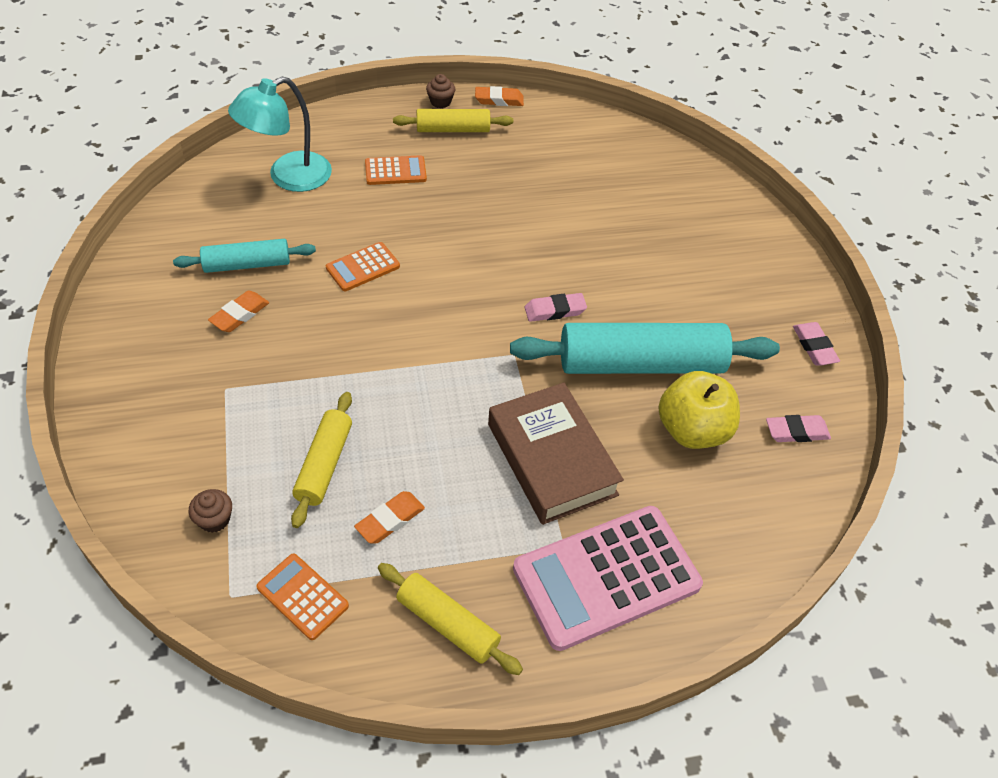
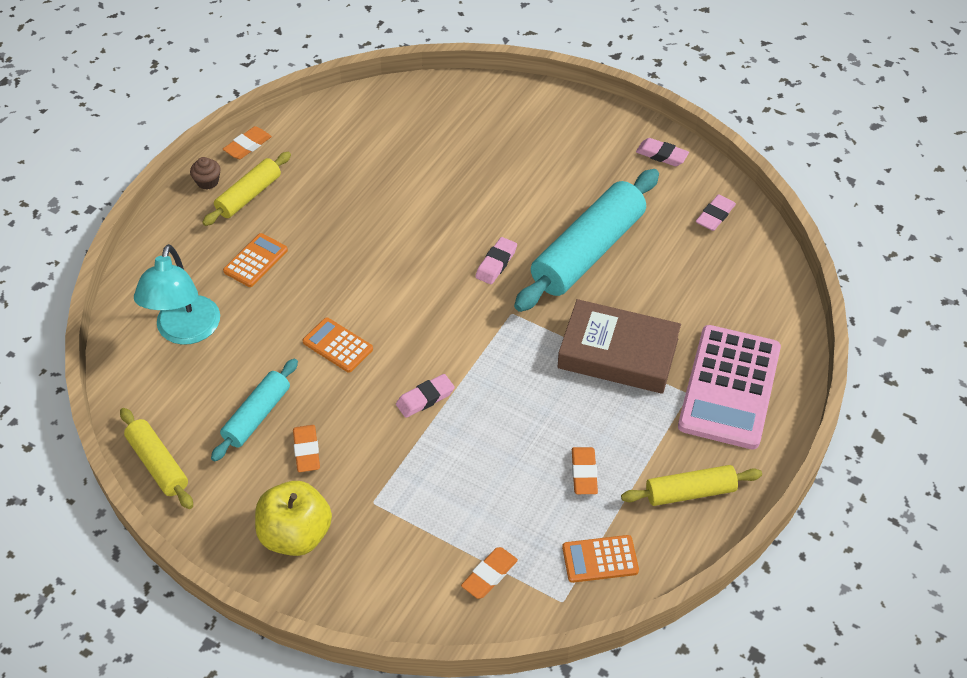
camera: 45 degrees left, 0 degrees up
brown cupcake [189,489,232,533] -> orange eraser [461,547,518,599]
yellow rolling pin [291,392,352,528] -> yellow rolling pin moved to [120,408,193,509]
orange calculator [326,242,400,291] -> orange calculator turned 120 degrees clockwise [303,317,373,373]
yellow apple [658,371,740,449] -> yellow apple moved to [255,481,332,556]
none -> pink eraser [396,374,455,418]

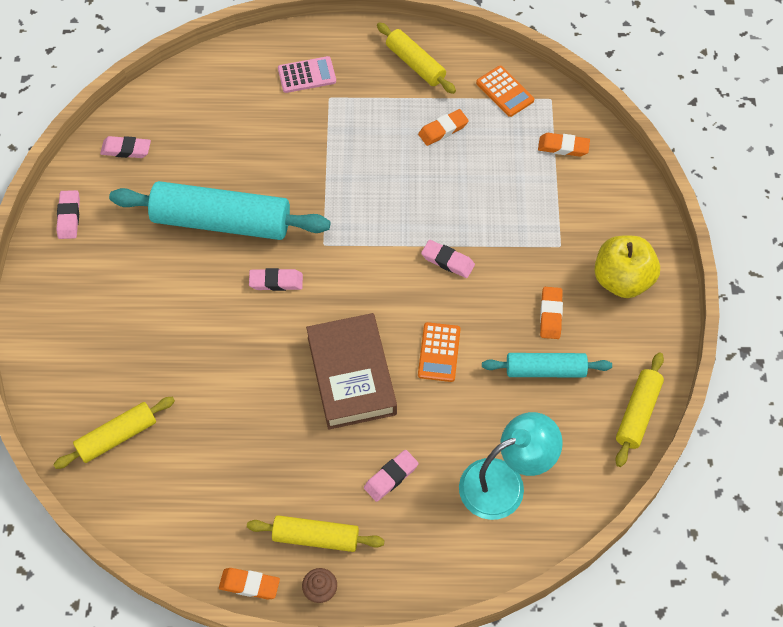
camera: 120 degrees left, 10 degrees up
orange calculator [223,233,288,287] -> pink eraser [364,450,419,502]
orange eraser [293,425,320,472] -> orange eraser turned 45 degrees counterclockwise [540,287,563,339]
brown book [558,299,681,394] -> brown book moved to [306,313,397,429]
pink calculator [678,325,781,450] -> pink calculator [278,56,336,93], size x0.49
none -> yellow rolling pin [53,397,175,469]

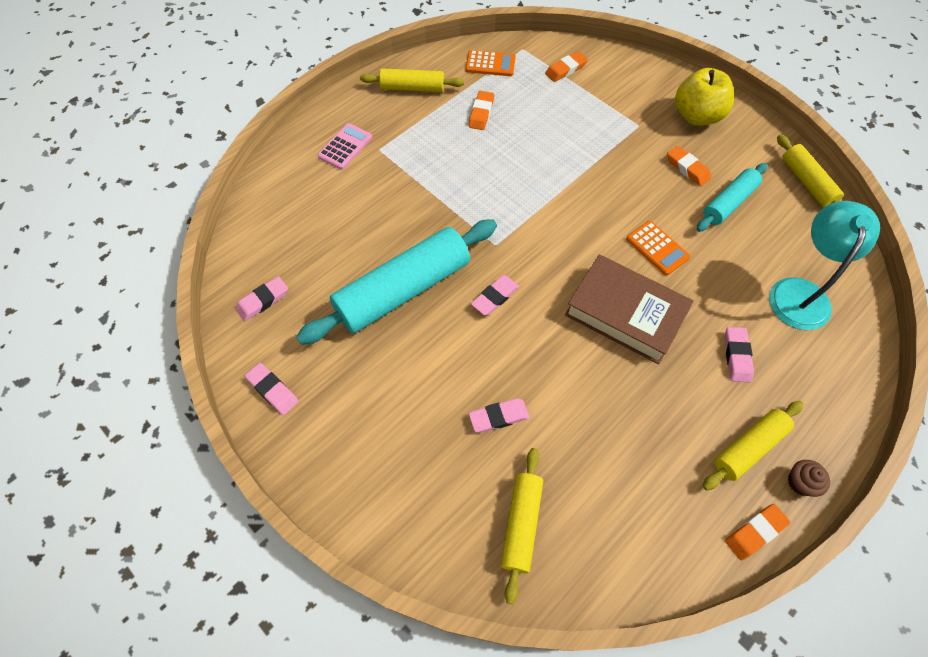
camera: 45 degrees left, 0 degrees up
pink eraser [421,240,475,278] -> pink eraser moved to [469,398,530,433]

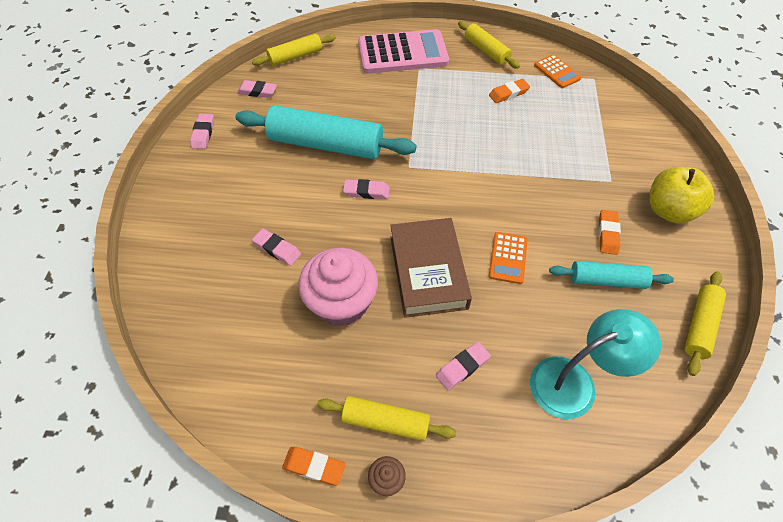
camera: 50 degrees right, 5 degrees down
pink calculator [318,123,372,170] -> pink calculator [358,29,449,74], size x2.04
yellow rolling pin [501,448,543,604] -> yellow rolling pin moved to [252,34,336,66]
orange eraser [545,51,588,82] -> none
none -> pink cupcake [298,248,378,326]

